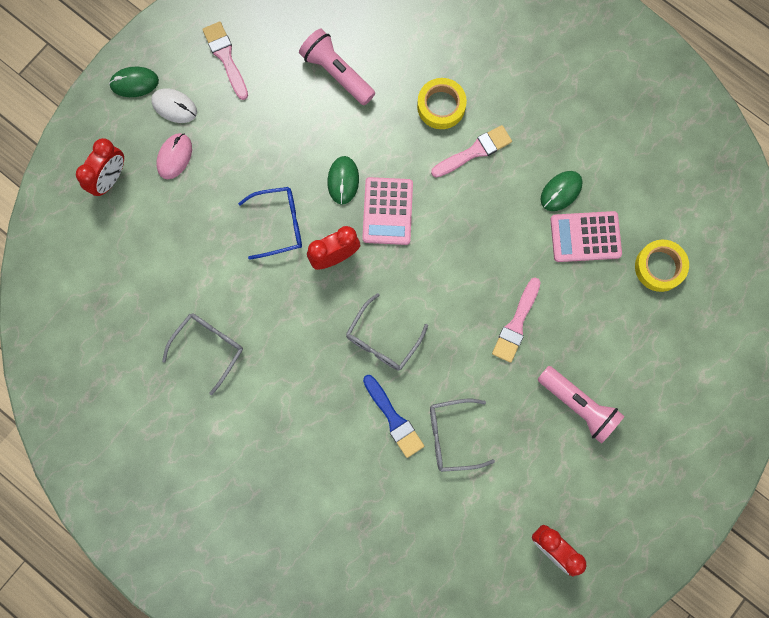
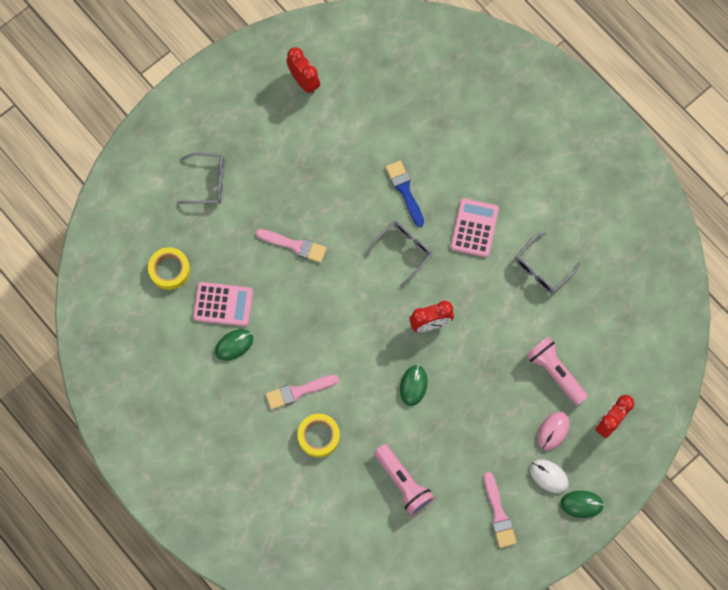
camera: 170 degrees left, 5 degrees down
blue glasses [238,187,302,260] -> none
pink calculator [362,177,413,245] -> pink calculator moved to [451,198,499,257]
grey glasses [430,399,495,472] -> grey glasses moved to [177,152,225,204]
pink brush [492,277,541,363] -> pink brush turned 75 degrees clockwise [256,229,327,263]
pink flashlight [538,366,625,444] -> pink flashlight moved to [526,337,588,405]

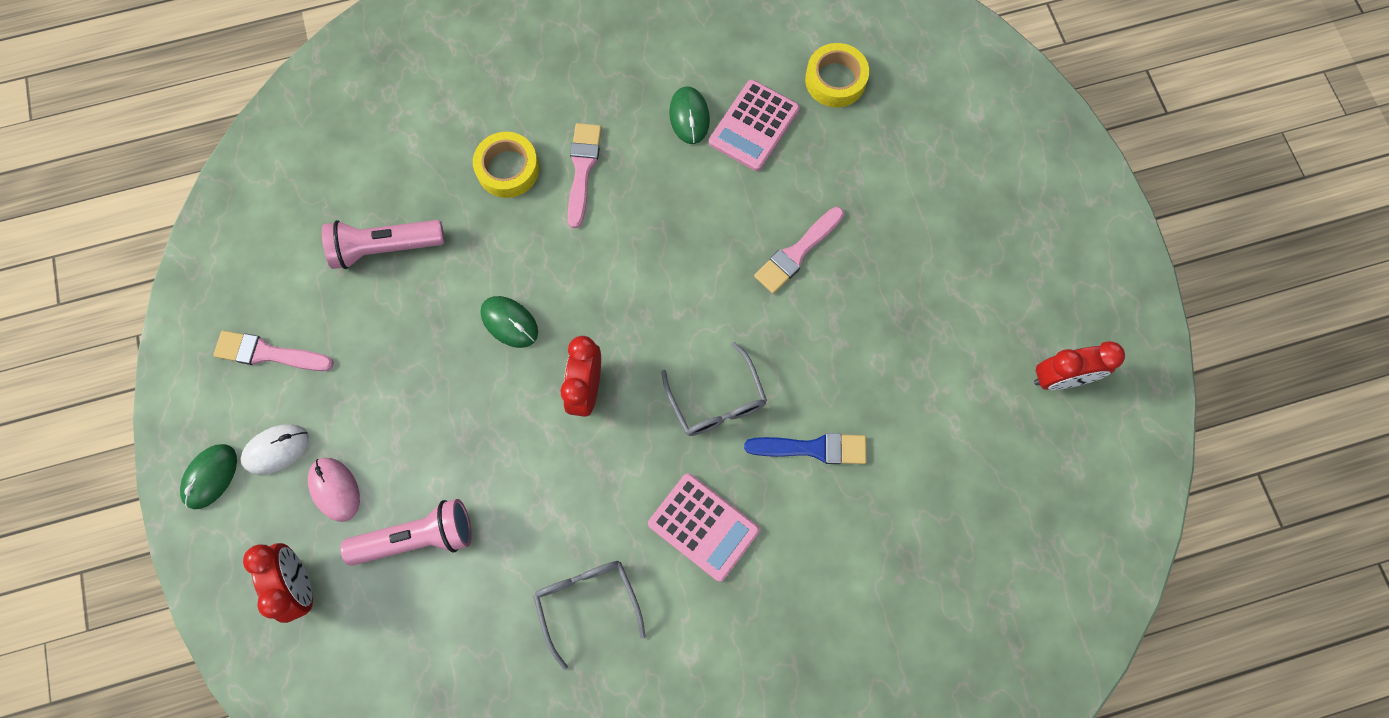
camera: 115 degrees right, 0 degrees up
grey glasses [177,152,225,204] -> none

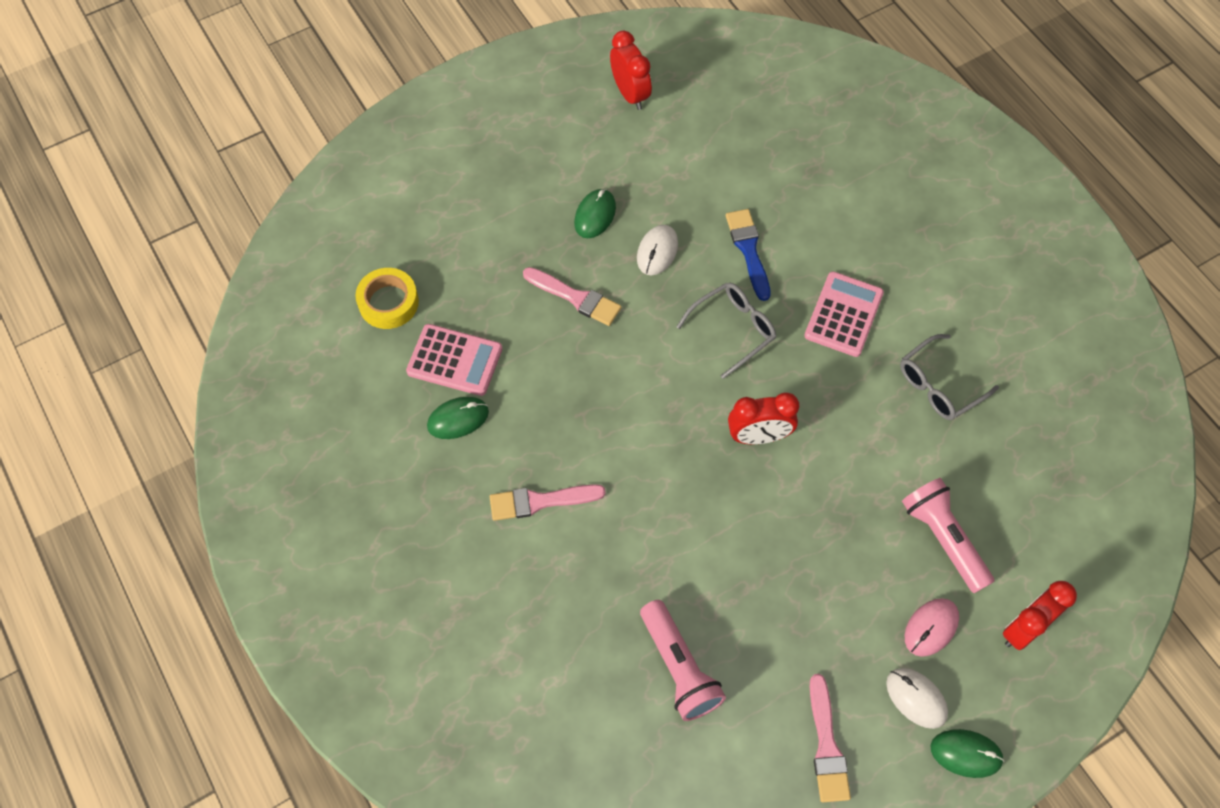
camera: 105 degrees left, 10 degrees down
yellow tape [473,132,539,198] -> none
green mouse [480,296,538,348] -> green mouse moved to [574,189,616,238]
none -> white mouse [637,225,678,276]

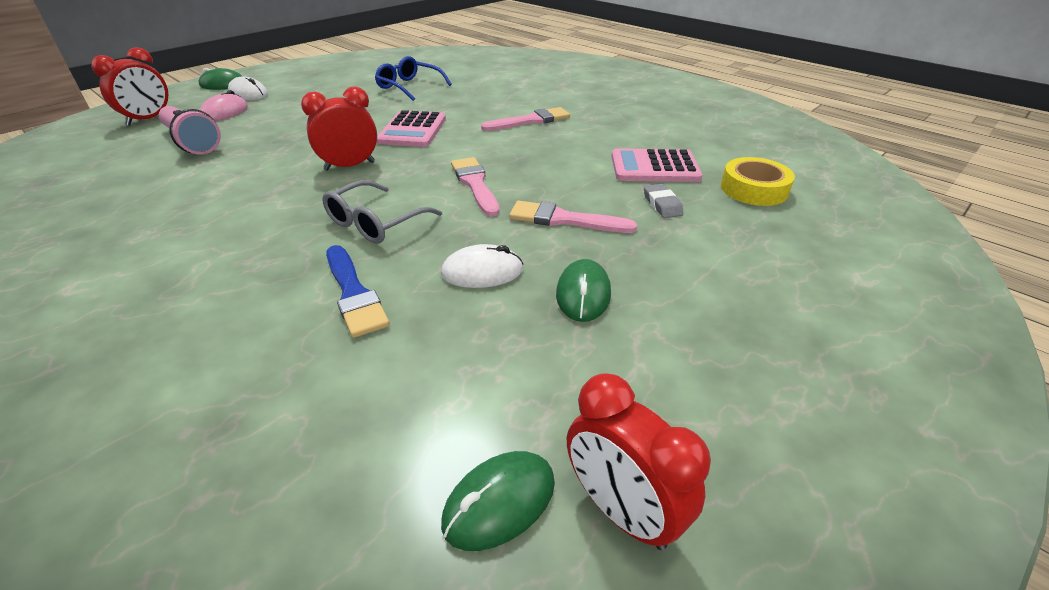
camera: 165 degrees right, 25 degrees down
green mouse [427,397,489,439] -> green mouse moved to [441,451,555,551]
white mouse [637,225,678,276] -> white mouse turned 75 degrees clockwise [441,244,523,288]
pink flashlight [640,600,726,721] -> blue glasses [375,56,452,101]
pink calculator [804,272,884,357] -> pink calculator moved to [377,110,446,147]
pink brush [810,674,851,802] -> pink brush moved to [451,157,499,217]
grey glasses [900,334,999,420] -> none
none -> grey eraser [644,184,684,218]

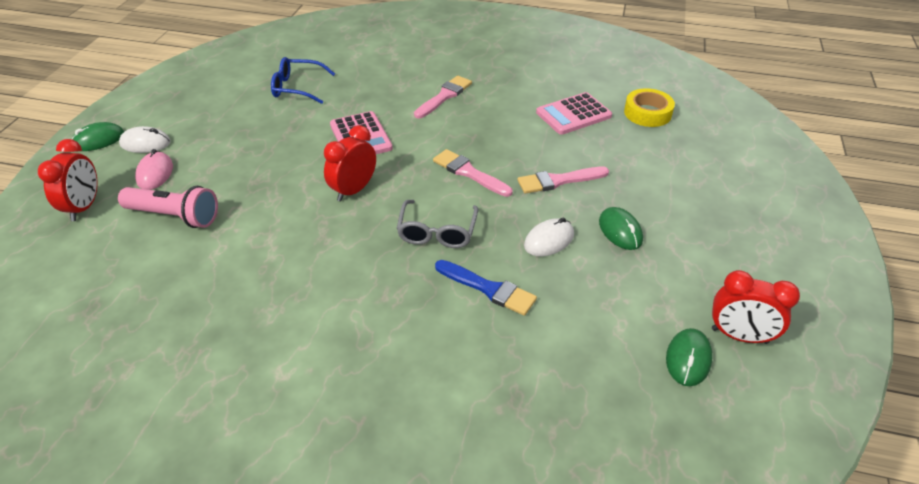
camera: 30 degrees left, 5 degrees up
grey eraser [644,184,684,218] -> none

